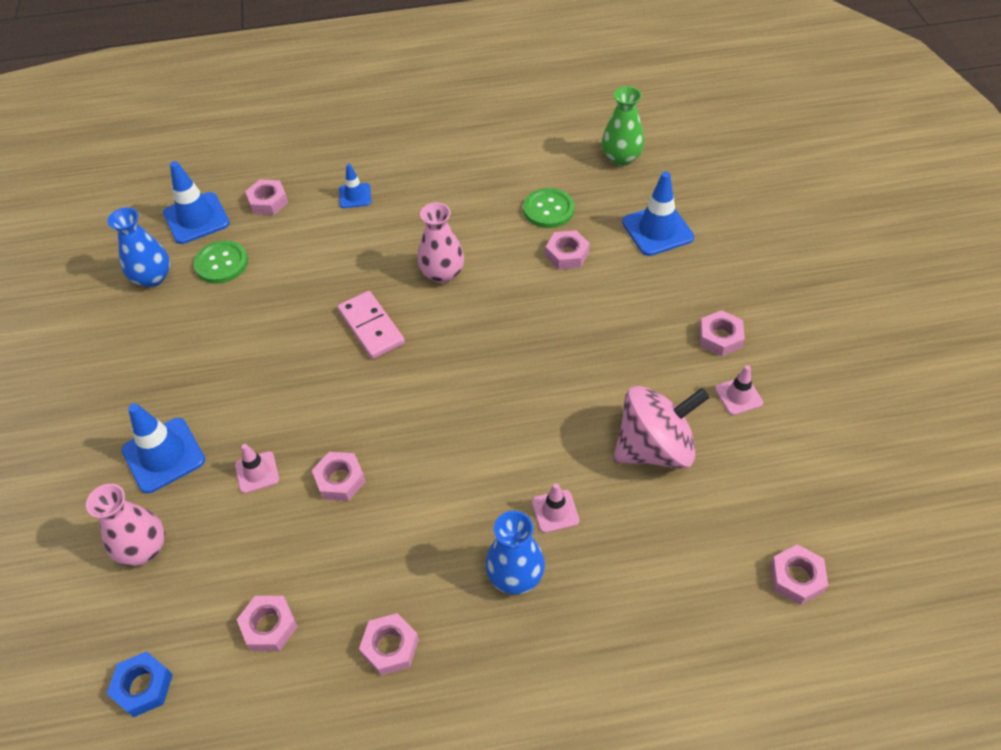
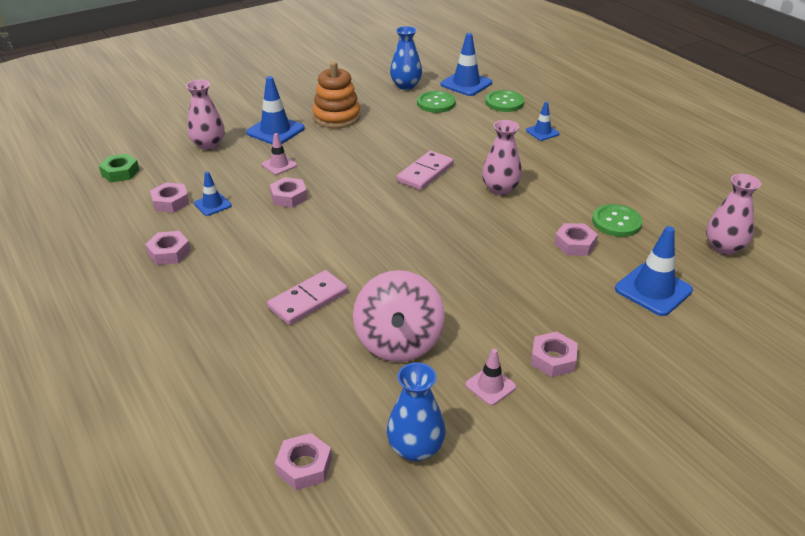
camera: 65 degrees right, 15 degrees down
blue nut [107,651,173,717] -> green nut [99,154,139,182]
pink nut [245,180,288,215] -> green button [485,90,524,112]
blue vase [485,511,545,595] -> blue vase moved to [387,363,446,461]
pink traffic cone [532,483,579,533] -> pink domino [267,270,348,325]
green vase [602,86,645,166] -> pink vase [706,174,761,255]
pink spinning top [613,386,710,469] -> pink spinning top turned 45 degrees clockwise [353,270,445,362]
none -> blue traffic cone [194,171,232,216]
none -> orange stacking toy [312,62,360,128]

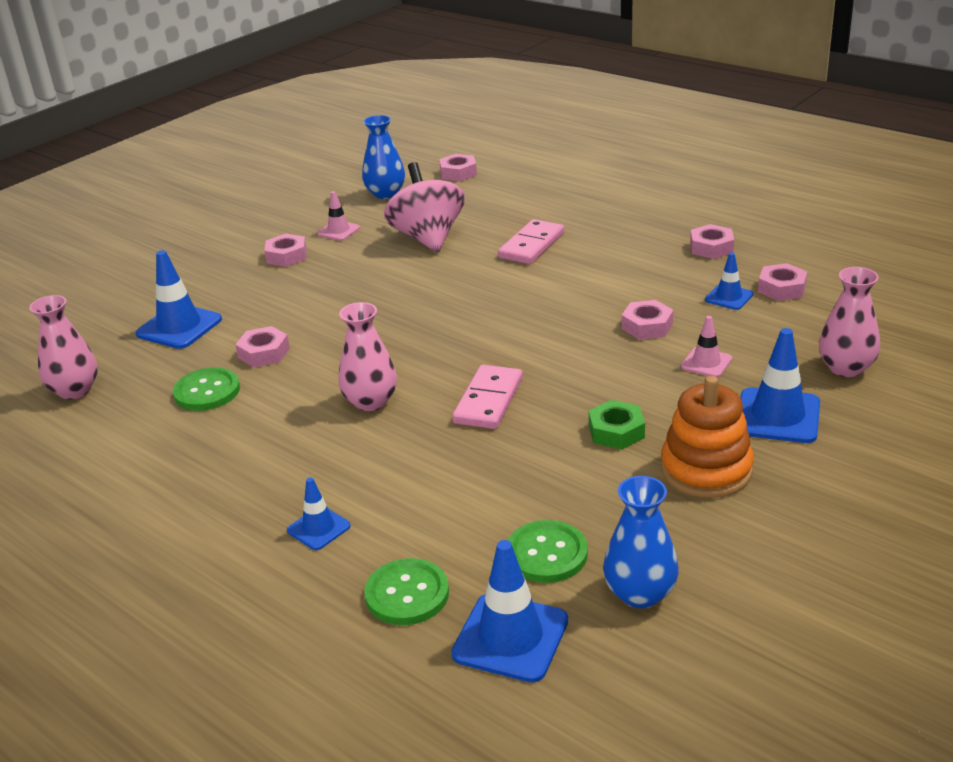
camera: 165 degrees right, 5 degrees down
green nut [99,154,139,182] -> green nut moved to [589,400,645,450]

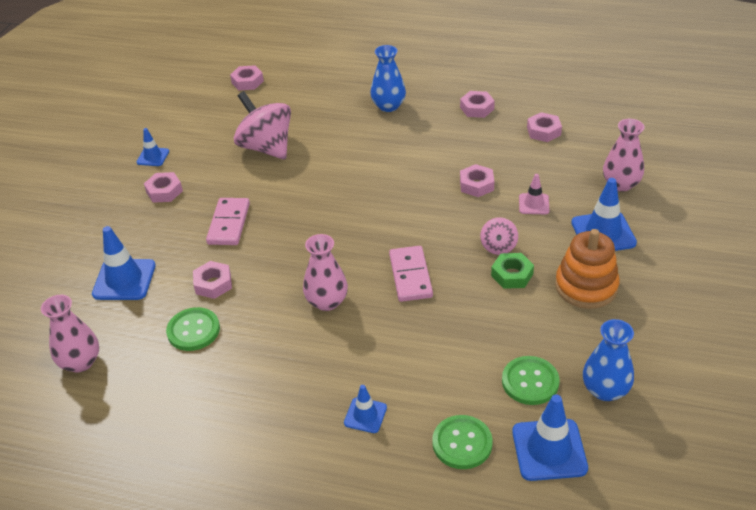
camera: 25 degrees left, 10 degrees up
pink traffic cone [317,191,360,241] -> none
blue vase [362,115,405,199] -> blue vase moved to [370,45,406,112]
pink domino [498,219,564,264] -> pink domino moved to [206,198,250,245]
blue traffic cone [705,253,753,310] -> blue traffic cone moved to [137,128,169,166]
none -> pink spinning top [480,217,518,255]

